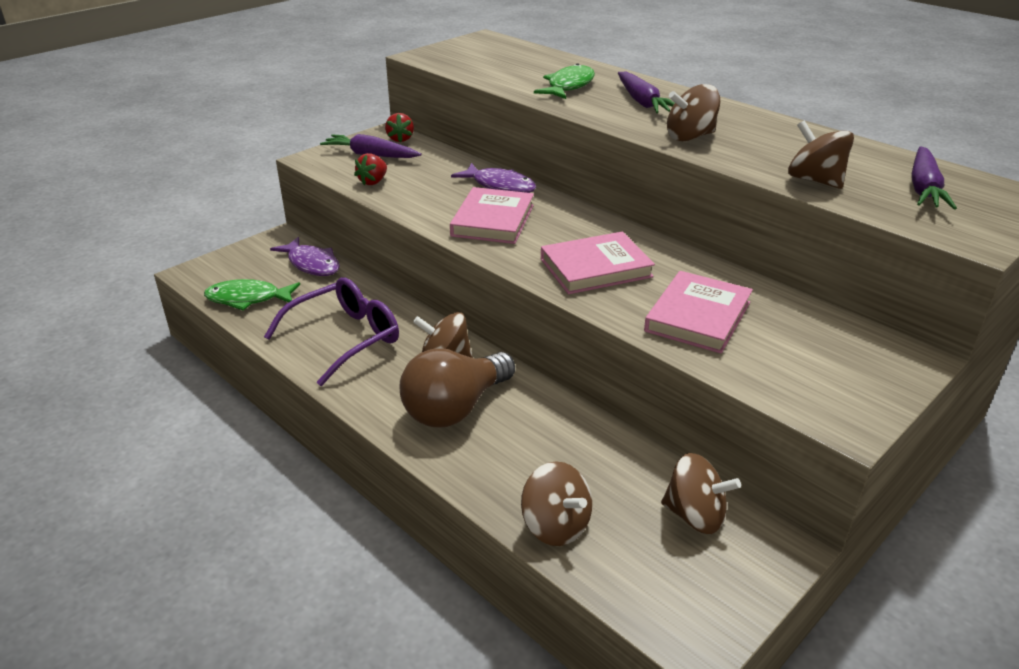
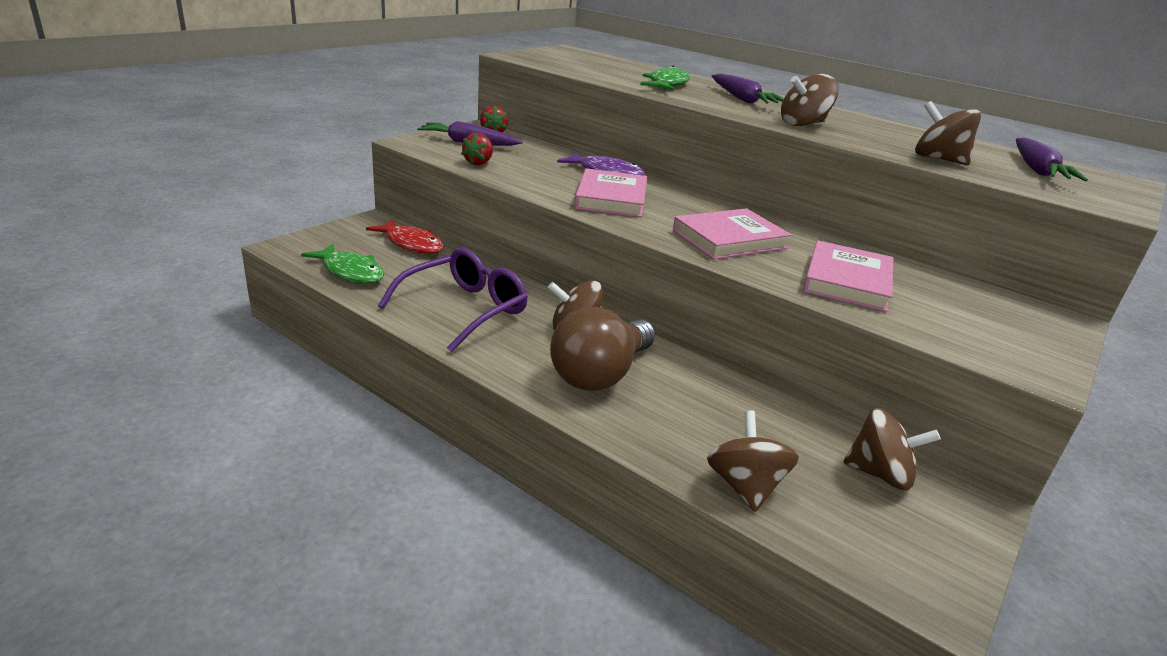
camera: 10 degrees left, 5 degrees down
green fish [204,279,300,310] -> green fish turned 135 degrees counterclockwise [301,244,384,283]
purple fish [270,237,340,276] -> red fish [366,219,443,254]
brown spinning top [521,461,592,546] -> brown spinning top turned 135 degrees counterclockwise [707,411,799,512]

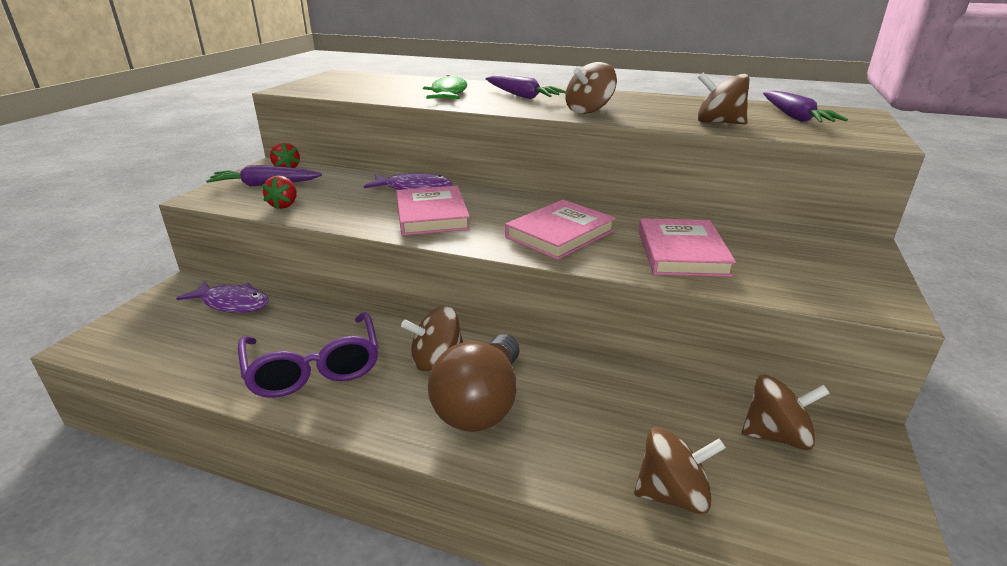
camera: 15 degrees left, 0 degrees up
green fish [301,244,384,283] -> none
red fish [366,219,443,254] -> purple fish [176,280,269,313]
purple glasses [378,248,528,352] -> purple glasses turned 135 degrees clockwise [238,312,379,398]
brown spinning top [707,411,799,512] -> brown spinning top turned 105 degrees clockwise [634,427,726,514]

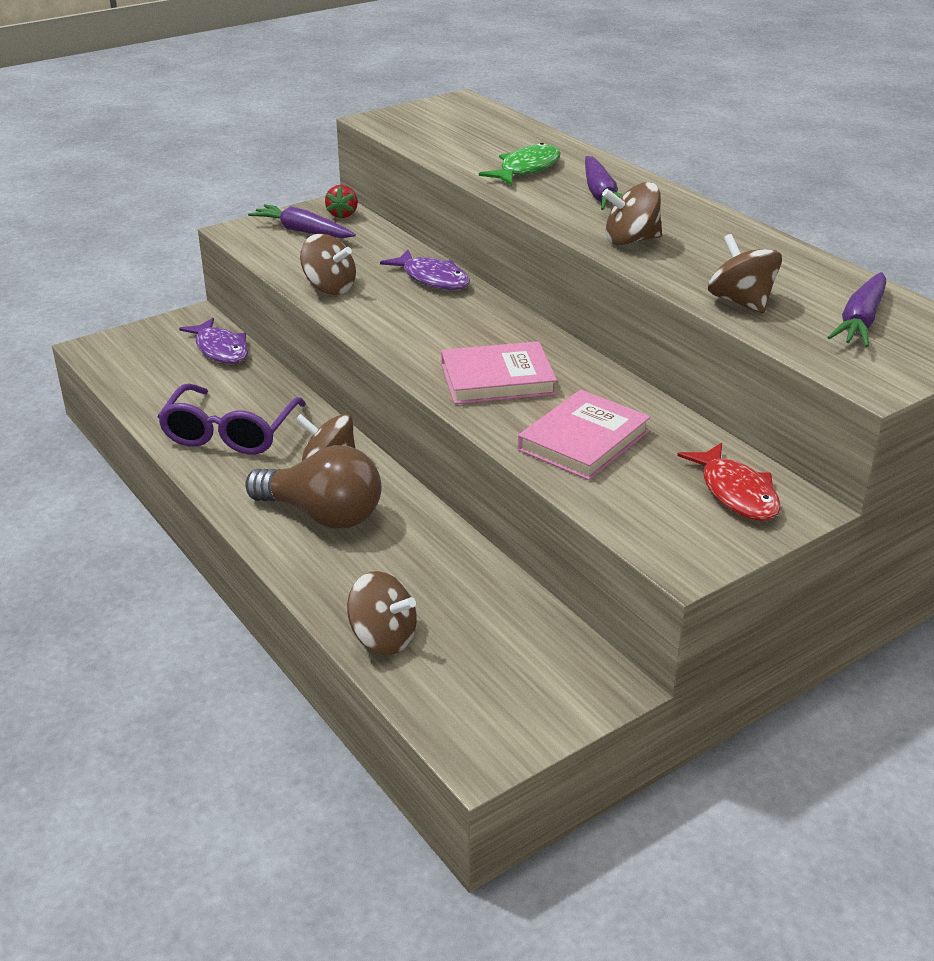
camera: 35 degrees right, 5 degrees up
red strawberry [262,175,297,209] -> none
pink book [396,186,470,235] -> none
brown light bulb [428,334,520,432] -> brown light bulb turned 120 degrees counterclockwise [245,445,381,529]
brown spinning top [742,375,830,450] -> brown spinning top moved to [300,234,356,295]
none -> red fish [677,442,781,521]

